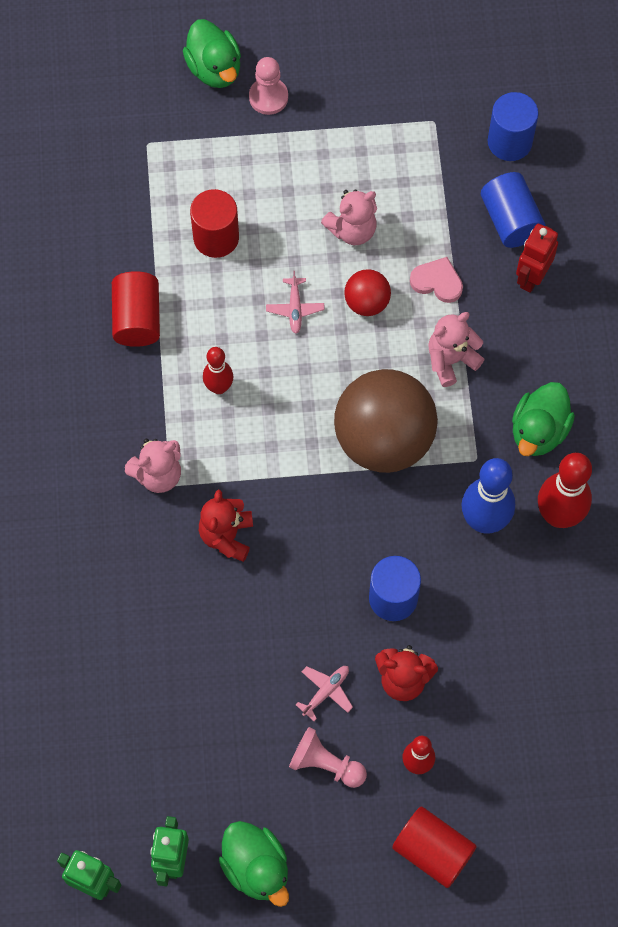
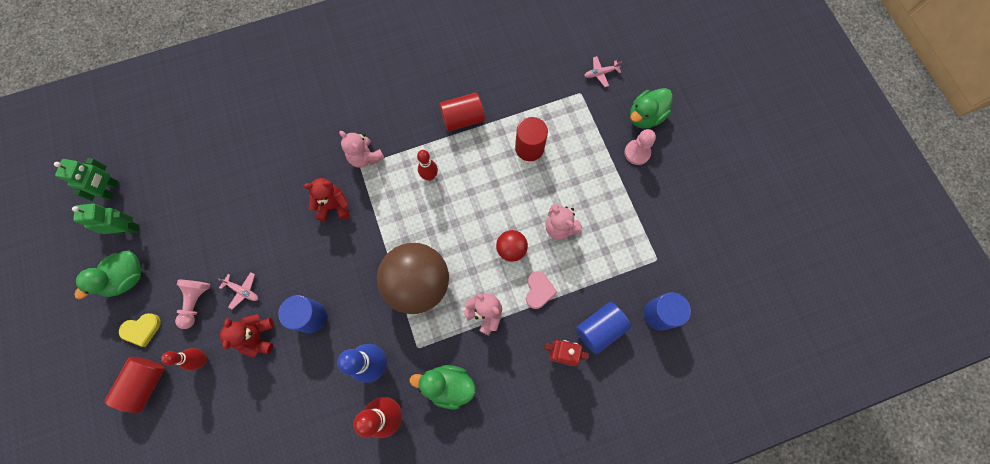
camera: 75 degrees right, 5 degrees up
pink plane [266,271,325,334] -> pink plane moved to [584,56,622,87]
none -> yellow heart [119,313,161,347]

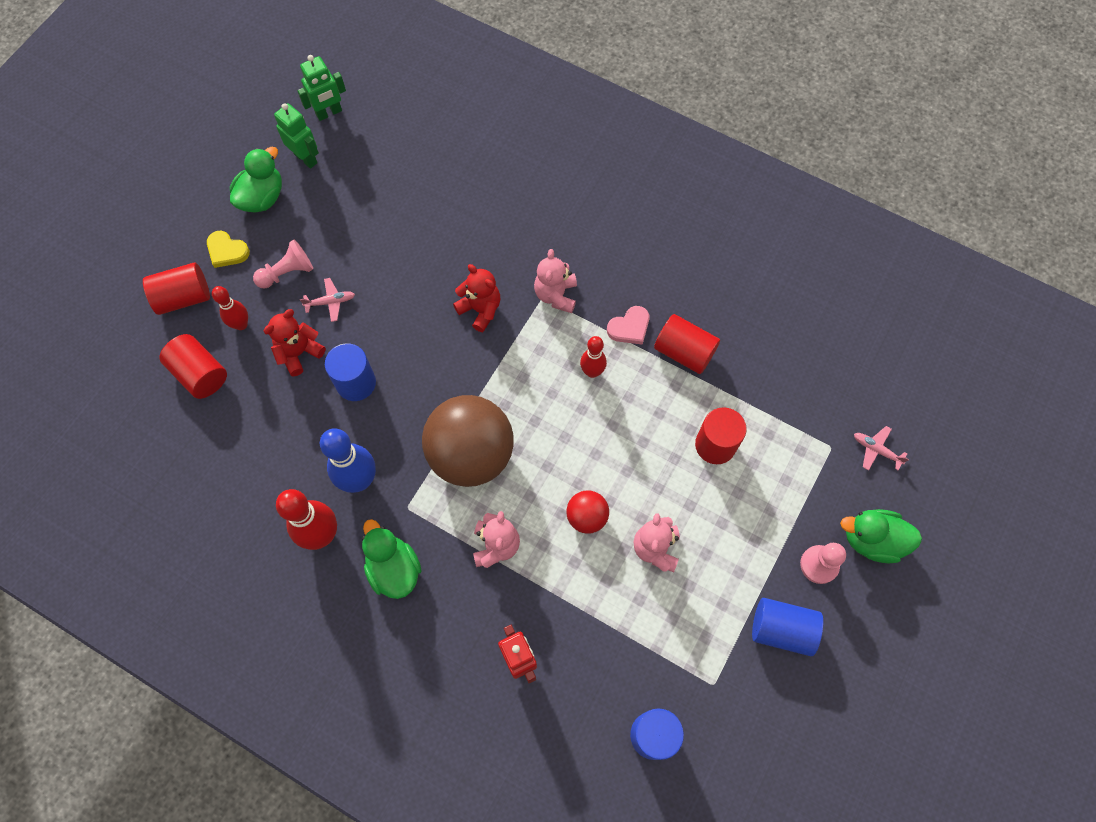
camera: 50 degrees right, 5 degrees down
green duck [74,250,141,299] -> green duck turned 120 degrees clockwise [230,147,282,213]
pink plane [218,272,258,309] -> pink plane turned 90 degrees counterclockwise [300,278,355,322]
pink heart [526,271,557,309] -> pink heart moved to [607,306,649,345]
blue cylinder [576,302,631,354] -> blue cylinder moved to [752,598,823,656]
none -> red cylinder [160,334,227,399]

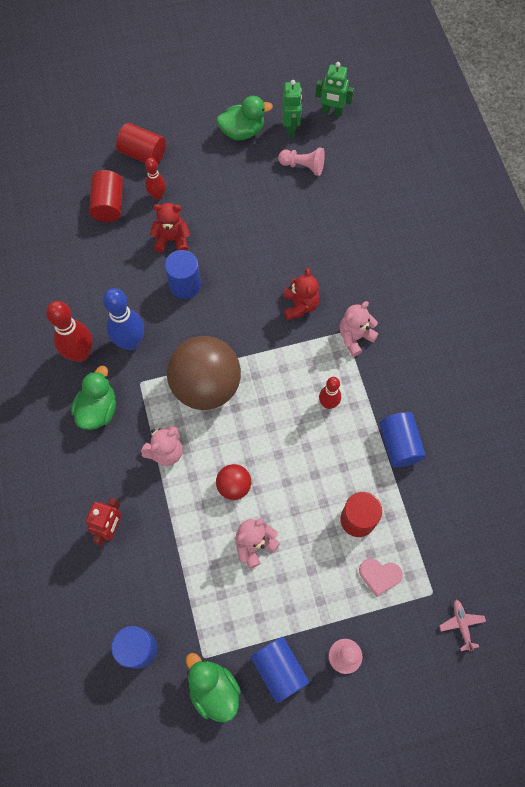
camera: 45 degrees right, 0 degrees up
yellow heart [207,231,250,268] -> none
pink pawn [253,240,313,288] -> pink pawn moved to [278,147,325,176]
pink plane [300,278,355,322] -> none
pink heart [607,306,649,345] -> pink heart moved to [359,558,403,597]
red cylinder [654,314,720,374] -> blue cylinder [380,412,426,467]
green duck [840,509,922,563] -> green duck moved to [186,653,241,723]

